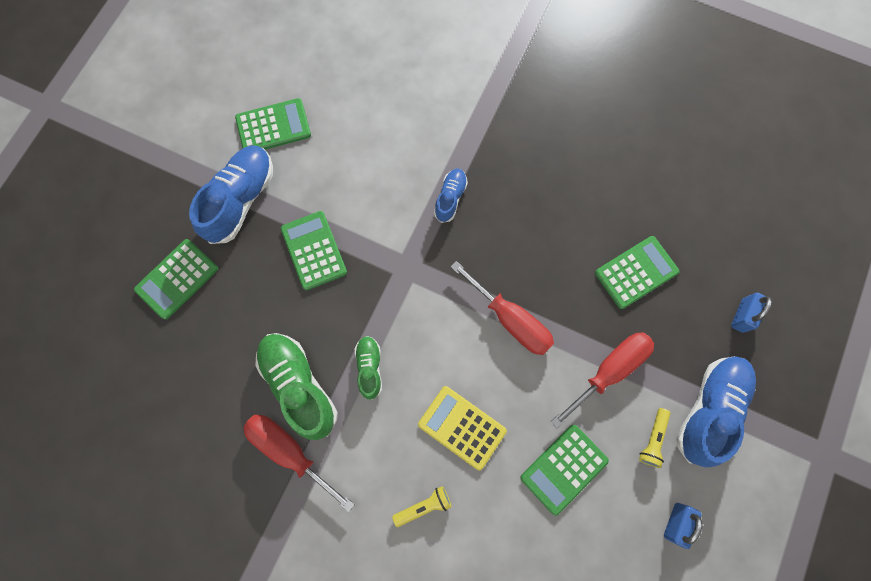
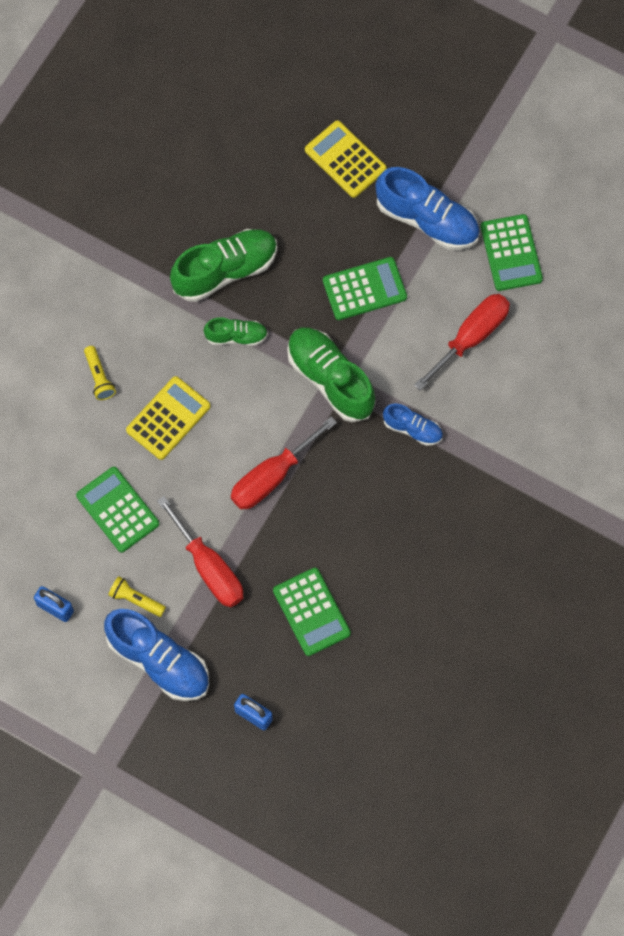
camera: 95 degrees right, 5 degrees down
green calculator [134,239,218,319] -> yellow calculator [305,120,387,198]
red screwdriver [243,415,355,512] -> red screwdriver moved to [414,294,510,391]
none -> green shoe [287,327,376,422]

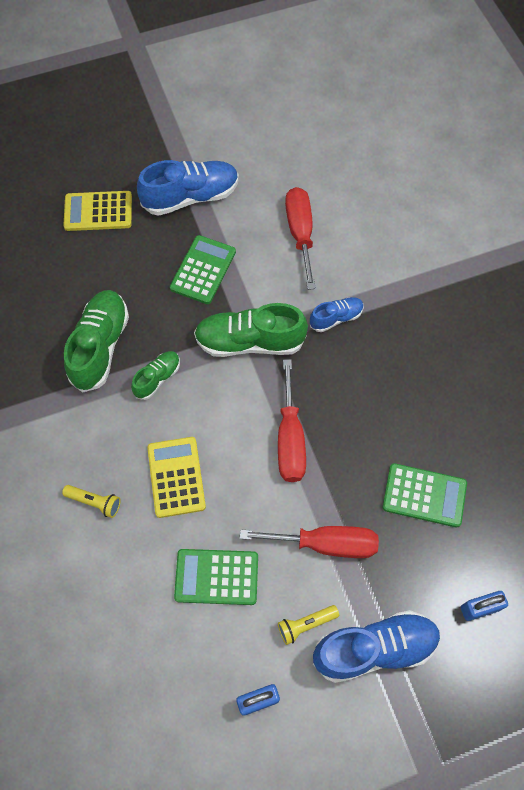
camera: 50 degrees left, 5 degrees down
green calculator [481,214,543,291] -> none

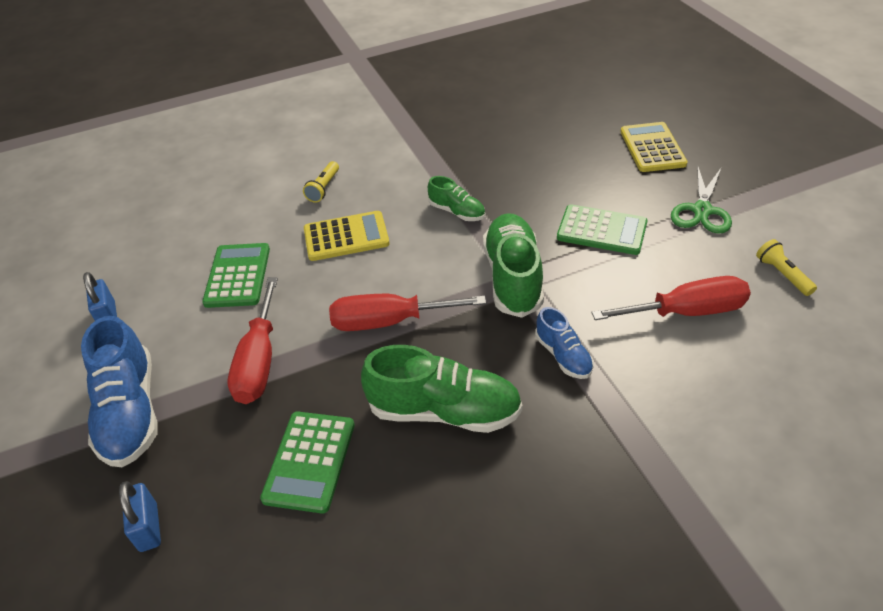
camera: 90 degrees right, 20 degrees down
green shoe [64,290,129,393] -> green shoe moved to [361,345,523,433]
blue shoe [137,160,239,216] -> green scissors [671,165,732,234]
yellow flashlight [278,605,339,645] -> yellow flashlight moved to [756,239,817,296]

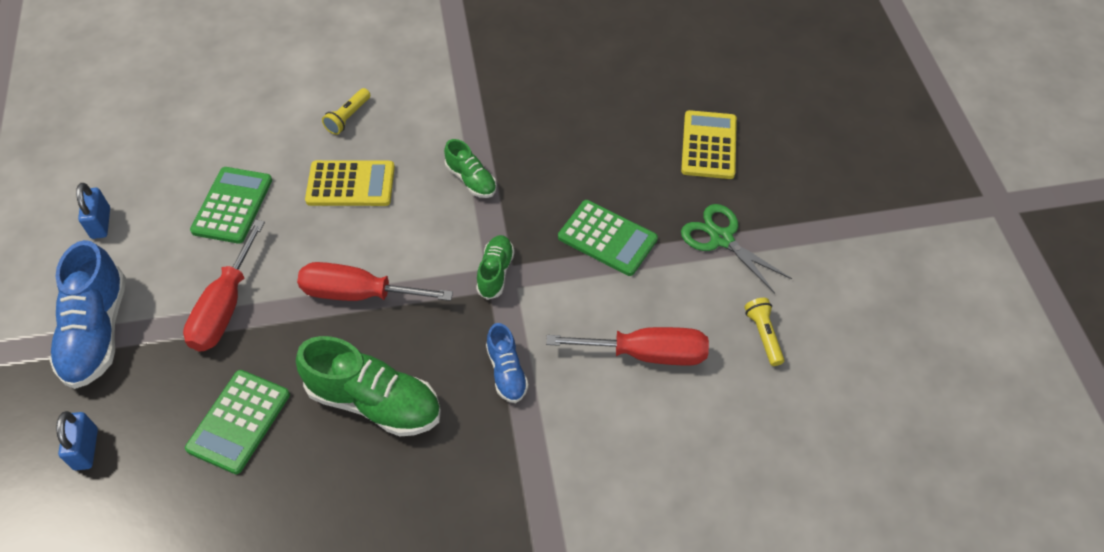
camera: 10 degrees right, 10 degrees up
green shoe [483,213,544,318] -> green shoe [476,235,515,300], size x0.54
green scissors [671,165,732,234] -> green scissors turned 105 degrees clockwise [681,204,792,294]

